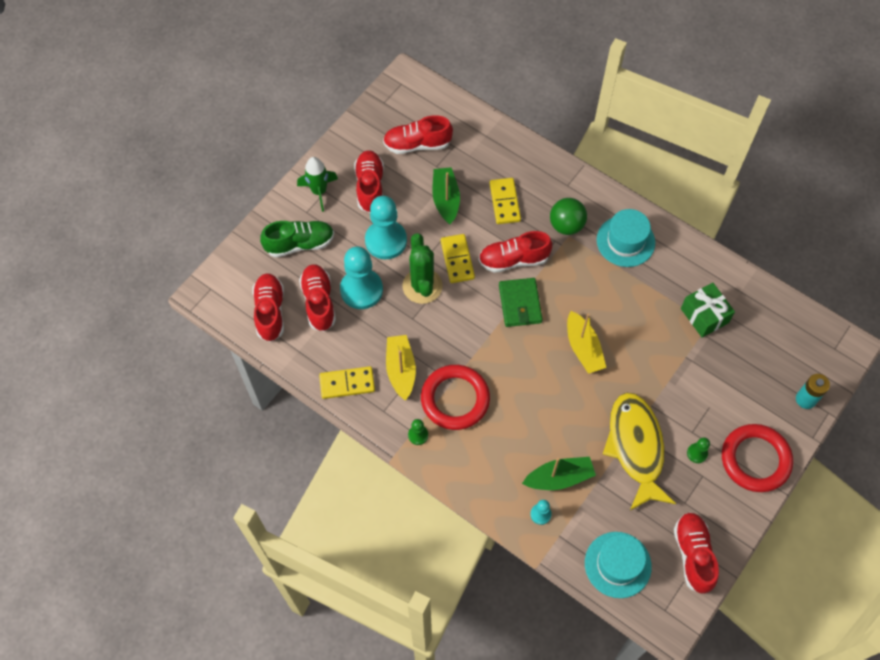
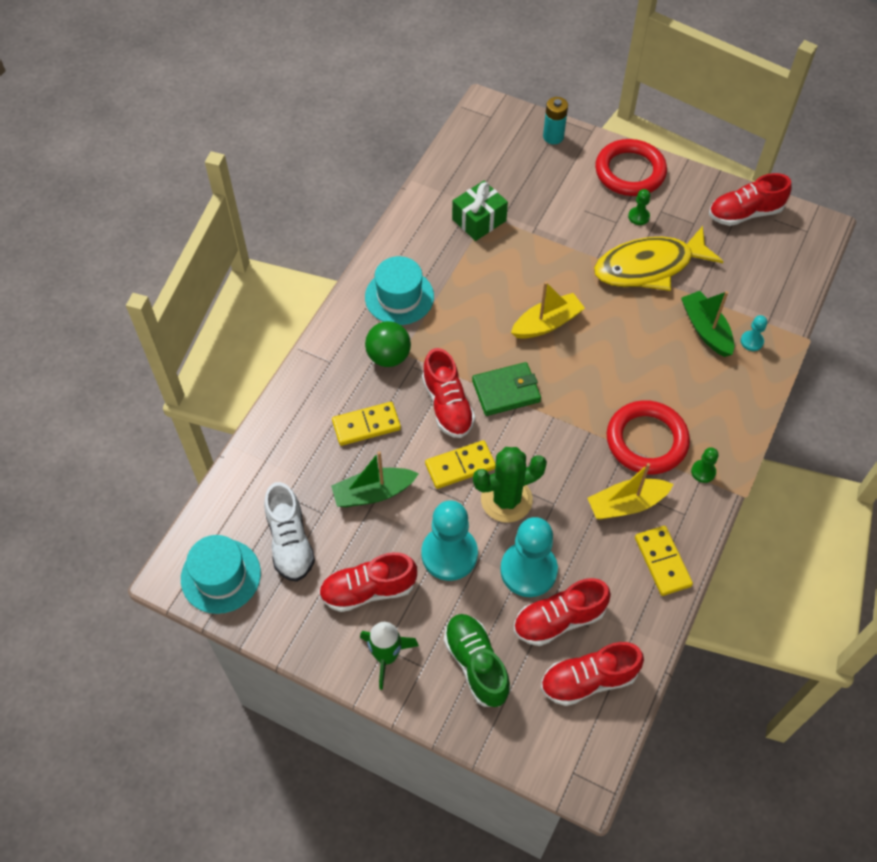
camera: 100 degrees left, 5 degrees down
red shoe [383,115,453,154] -> white shoe [264,482,315,582]
turquoise hat [585,532,652,598] -> turquoise hat moved to [181,535,261,614]

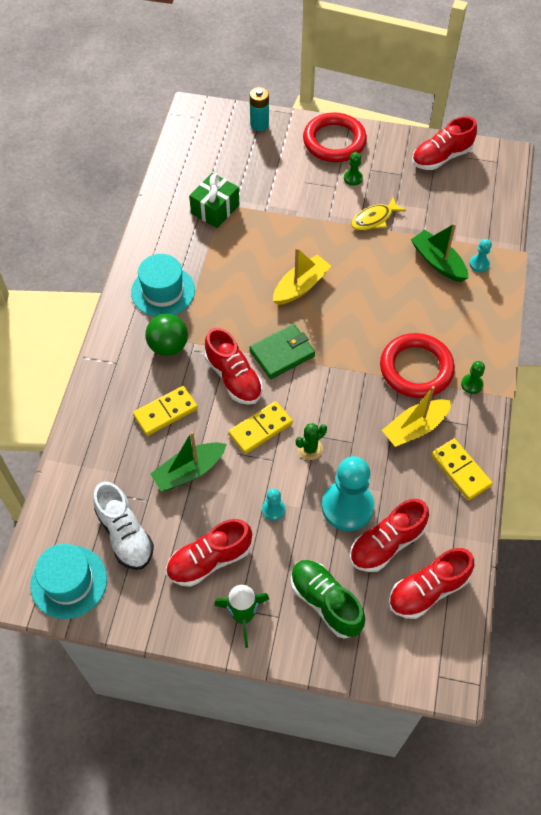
camera: 15 degrees left, 0 degrees up
turquoise pawn [421,500,478,581] -> turquoise pawn [262,488,285,521], size x0.45
green cactus [473,447,547,523] -> green cactus [296,423,327,460], size x0.53
yellow fish [594,226,724,291] -> yellow fish [351,197,406,231], size x0.51

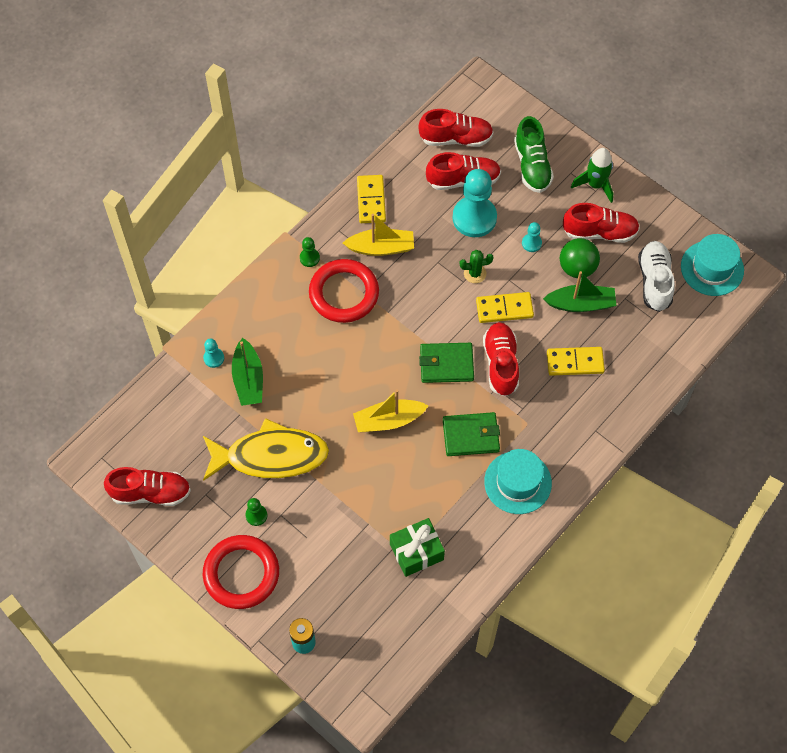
camera: 150 degrees left, 5 degrees up
green ball [145,314,188,356] -> green ball moved to [560,238,600,278]
yellow fish [351,197,406,231] -> yellow fish [203,418,329,481], size x1.96
none -> green wallet [443,412,500,456]

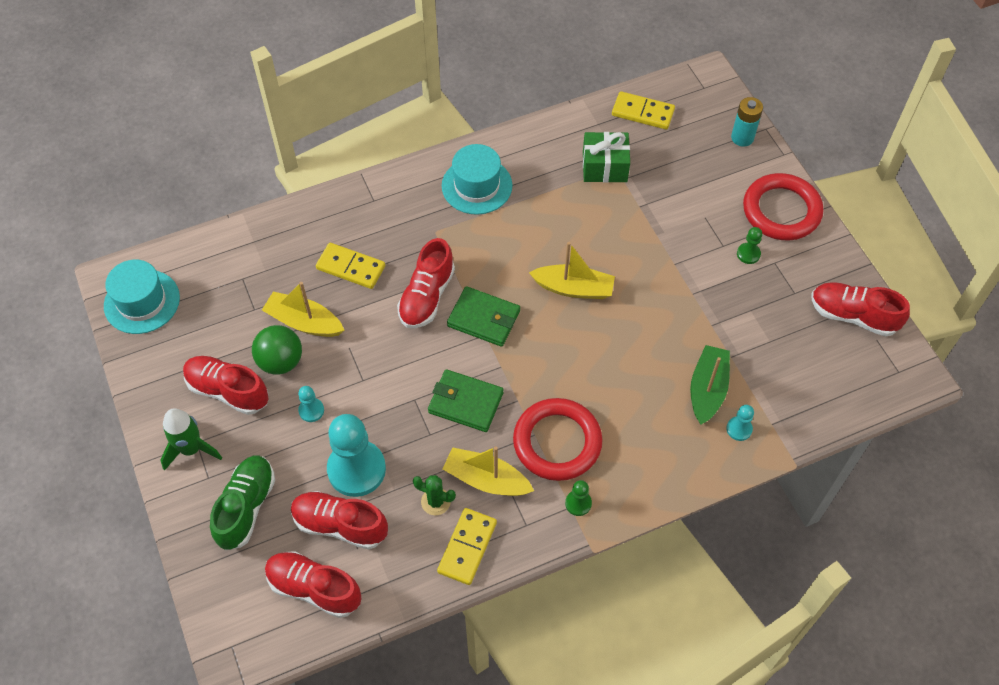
camera: 155 degrees left, 5 degrees down
yellow fish [203,418,329,481] -> none
green wallet [443,412,500,456] -> green wallet moved to [428,369,503,432]
green cactus [460,250,493,283] -> green cactus moved to [413,475,456,515]
yellow domino [476,292,534,323] -> yellow domino moved to [612,91,675,130]
green boat [543,271,616,312] -> yellow boat [262,282,344,337]
white shoe [638,241,675,312] -> none

